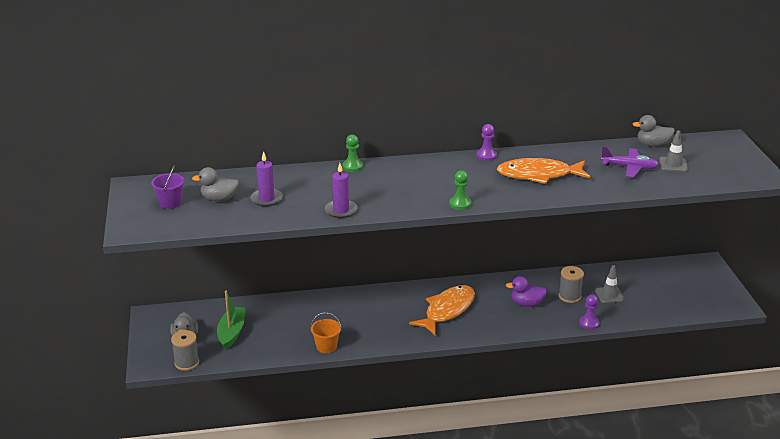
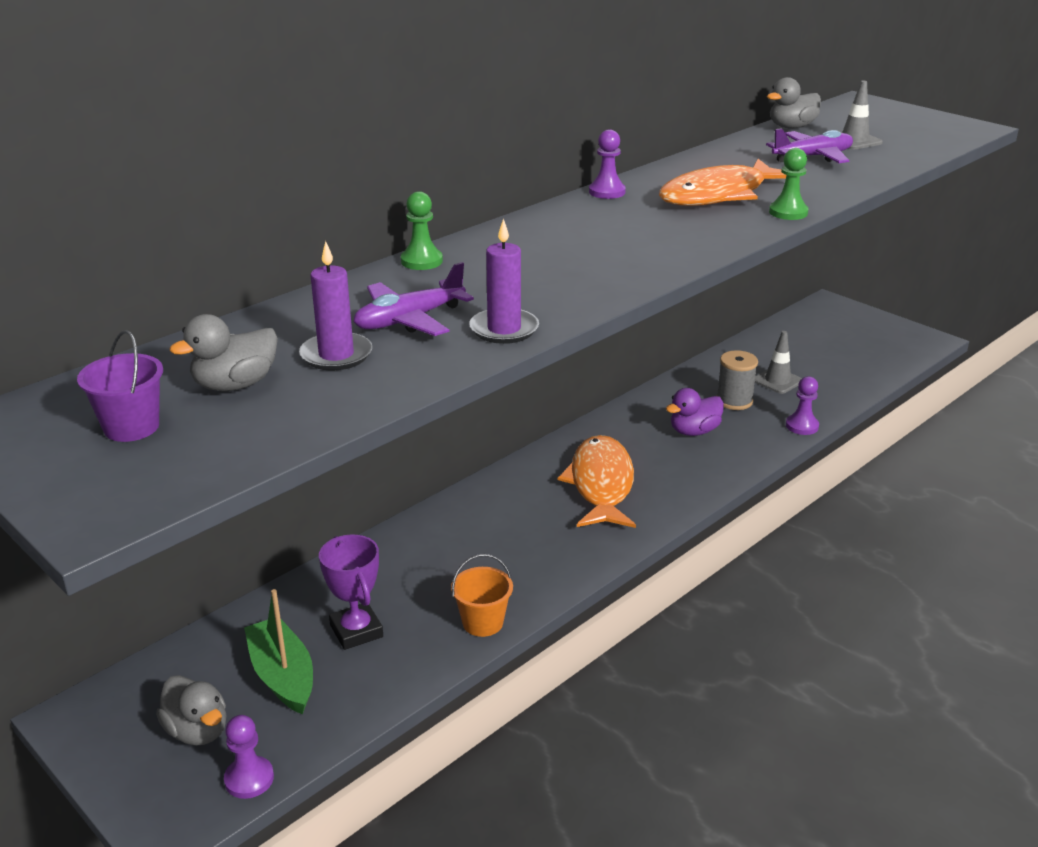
camera: 35 degrees left, 0 degrees up
grey spool [171,330,199,371] -> purple pawn [224,715,274,799]
green pawn [449,170,471,210] -> green pawn moved to [769,148,809,220]
none -> purple trophy [319,534,383,650]
none -> purple plane [354,262,474,336]

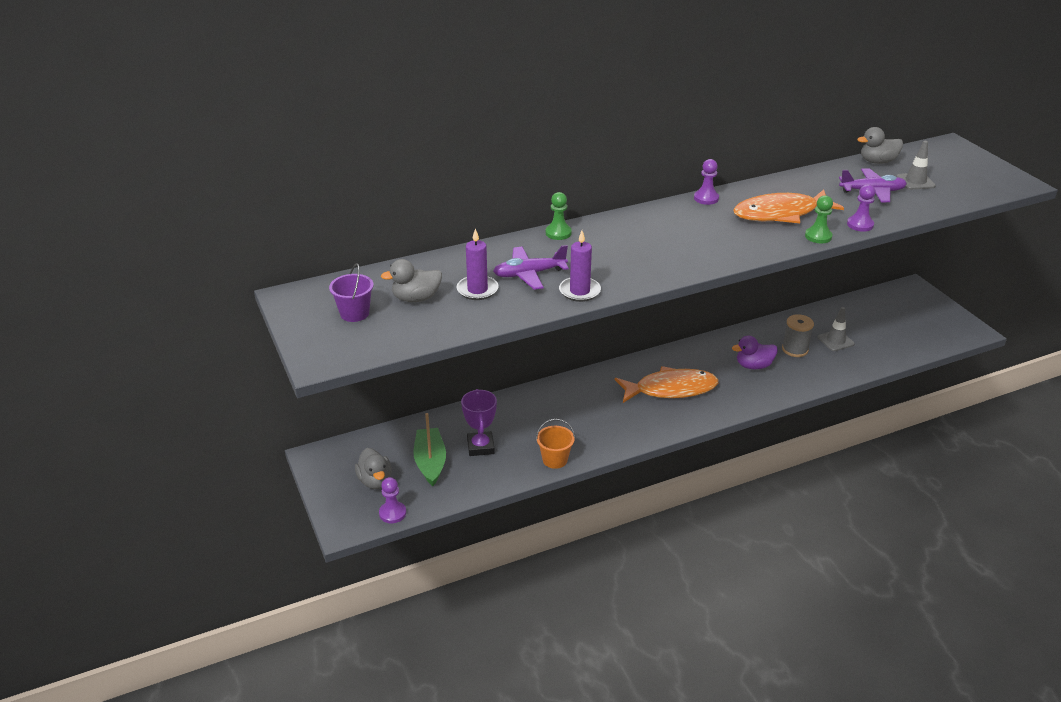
camera: 20 degrees right, 5 degrees up
orange fish [558,435,636,528] -> orange fish turned 60 degrees clockwise [615,366,718,403]
purple pawn [786,376,819,435] -> purple pawn moved to [847,184,876,232]

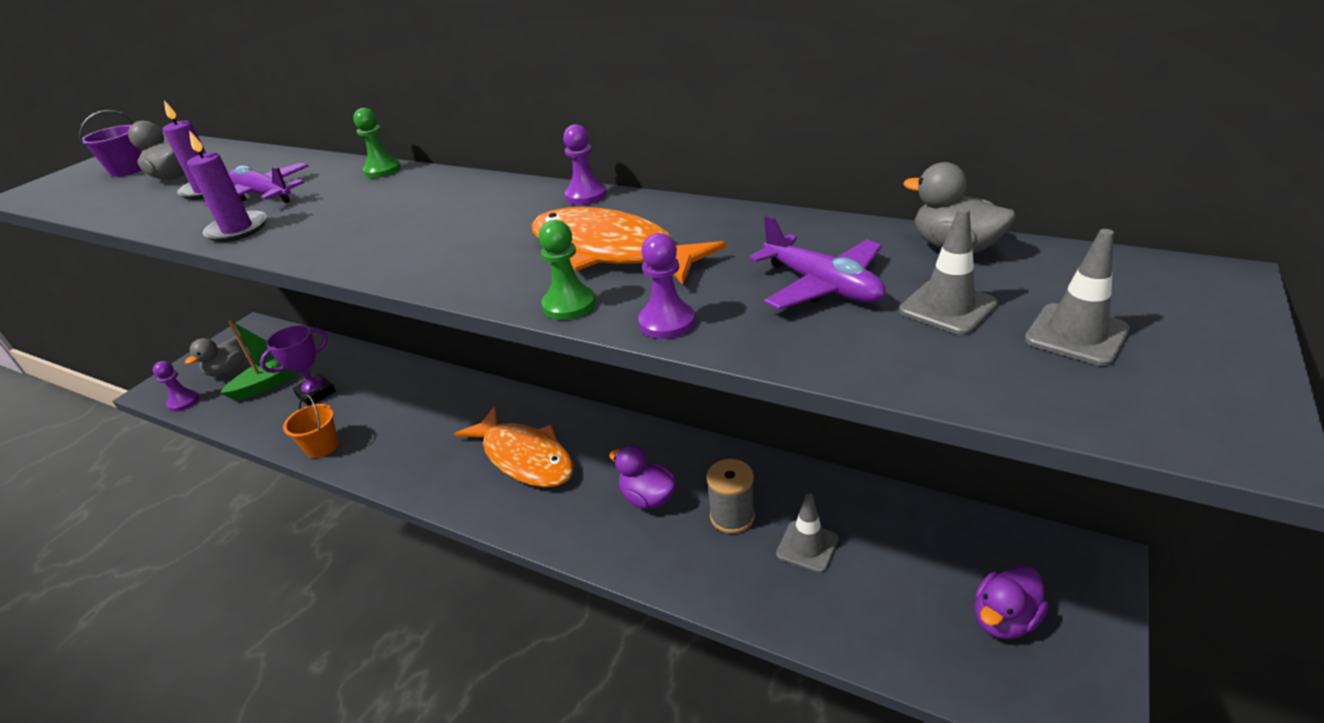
camera: 55 degrees right, 0 degrees up
none -> purple duck [975,565,1049,639]
none -> grey traffic cone [1025,229,1130,366]

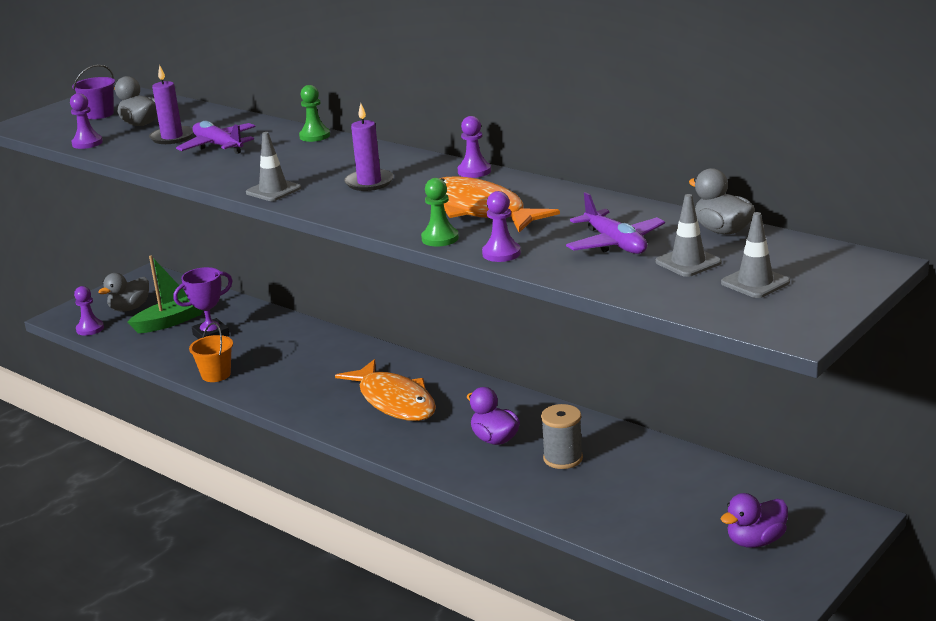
camera: 10 degrees right, 10 degrees down
purple candle [187,130,267,242] -> purple candle moved to [344,103,394,191]
grey traffic cone [776,493,839,573] -> grey traffic cone moved to [246,132,301,201]
none -> purple pawn [70,93,103,149]

